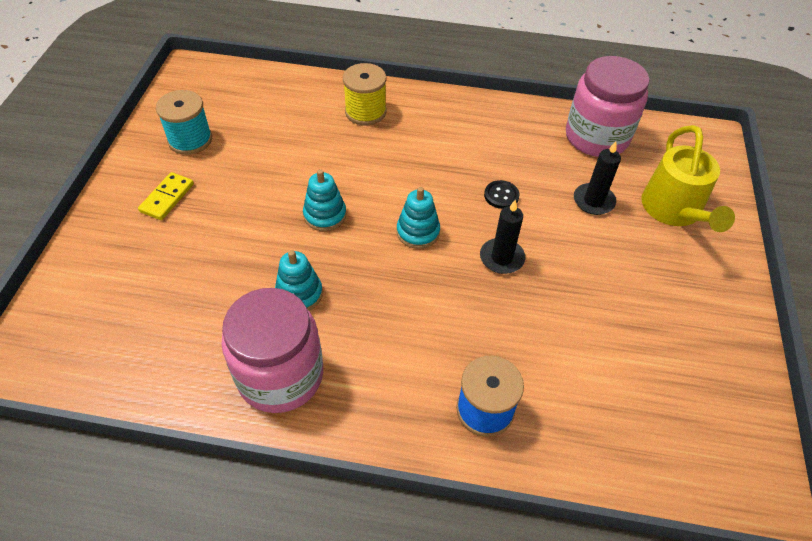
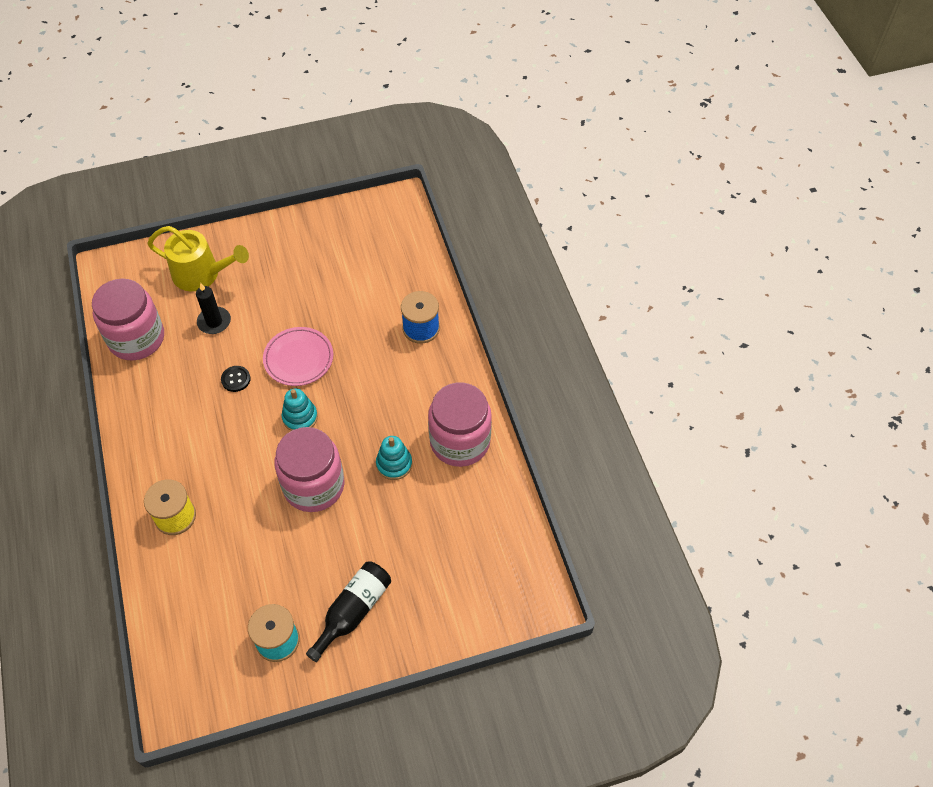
camera: 115 degrees left, 5 degrees up
yellow domino [138,172,194,220] -> black bottle [306,561,391,662]
turquoise stacking toy [303,169,346,231] -> pink jar [275,427,345,512]
black candle [480,199,525,274] -> pink plate [263,327,333,386]
yellow watering can [641,125,735,232] -> yellow watering can turned 45 degrees clockwise [147,226,249,291]

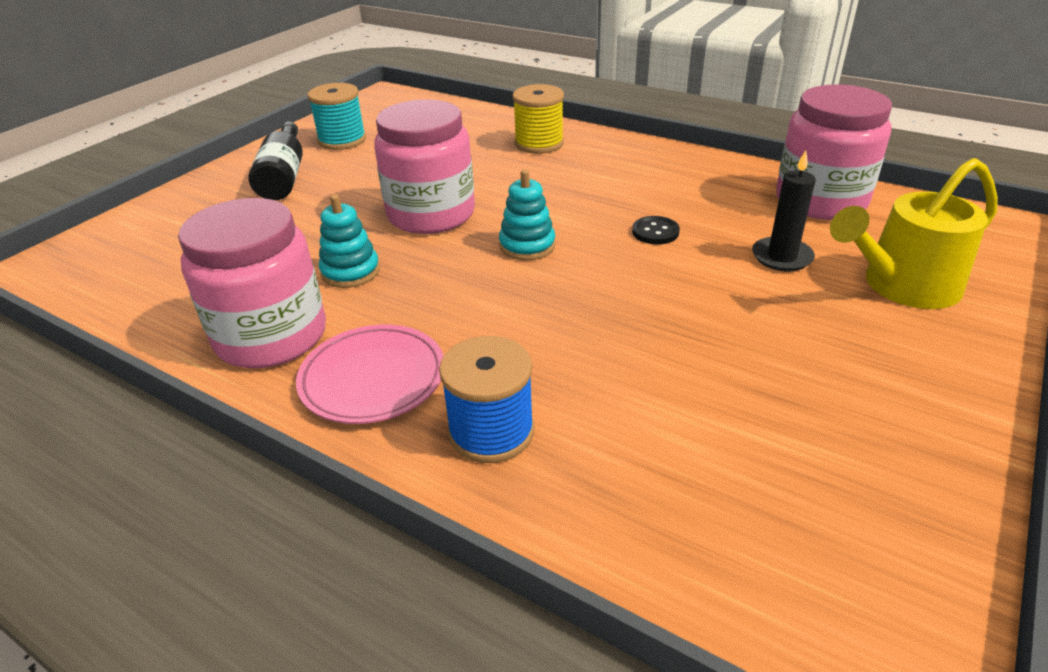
camera: 140 degrees right, 20 degrees down
pink plate [263,327,333,386] -> pink plate moved to [296,324,444,424]

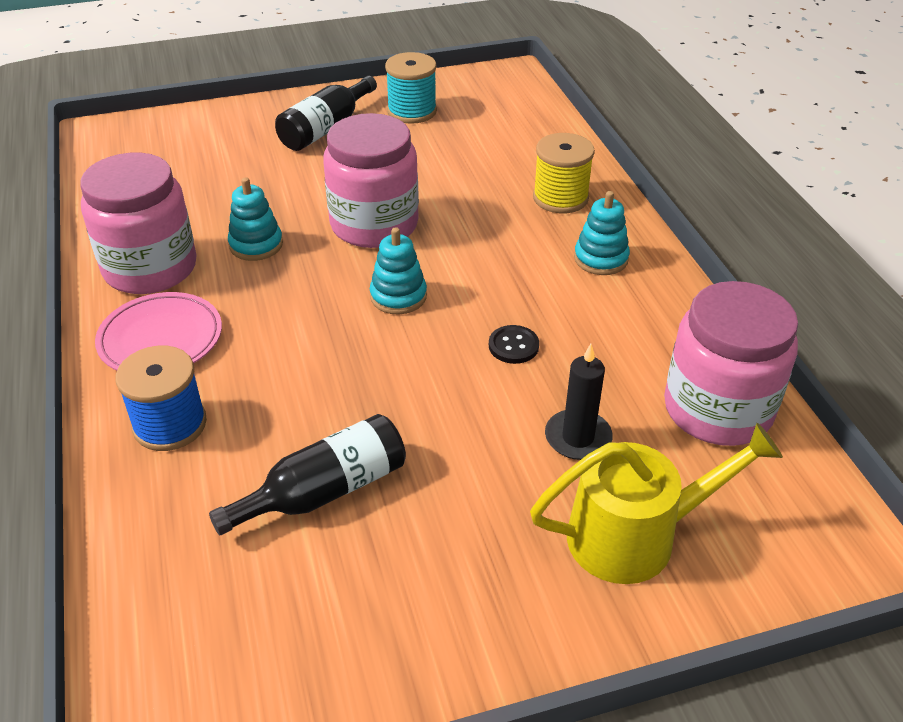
camera: 40 degrees right, 5 degrees up
yellow watering can [830,158,998,309] -> yellow watering can turned 150 degrees clockwise [530,423,783,584]
none -> black bottle [209,414,406,535]
none -> turquoise stacking toy [574,191,630,275]

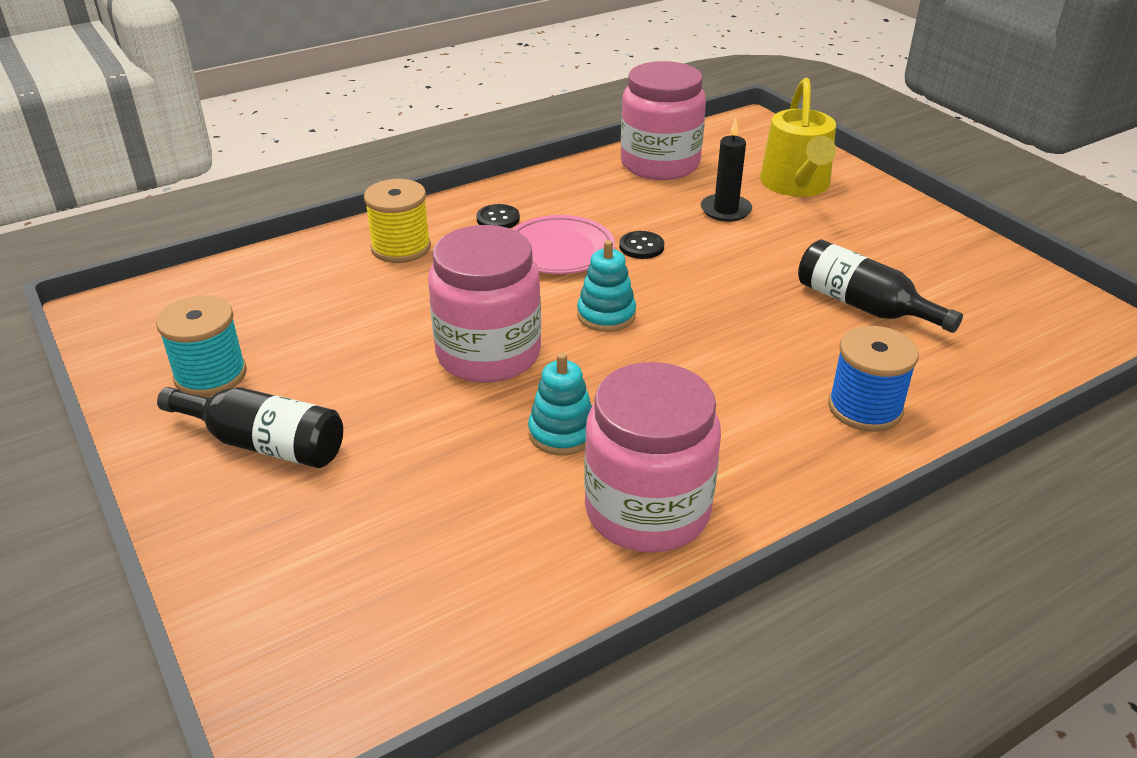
camera: 105 degrees left, 5 degrees down
pink plate [95,292,222,371] -> pink plate moved to [513,215,615,274]
yellow watering can [530,423,783,584] -> yellow watering can turned 150 degrees counterclockwise [760,78,836,197]
turquoise stacking toy [574,191,630,275] -> black button [476,204,520,228]

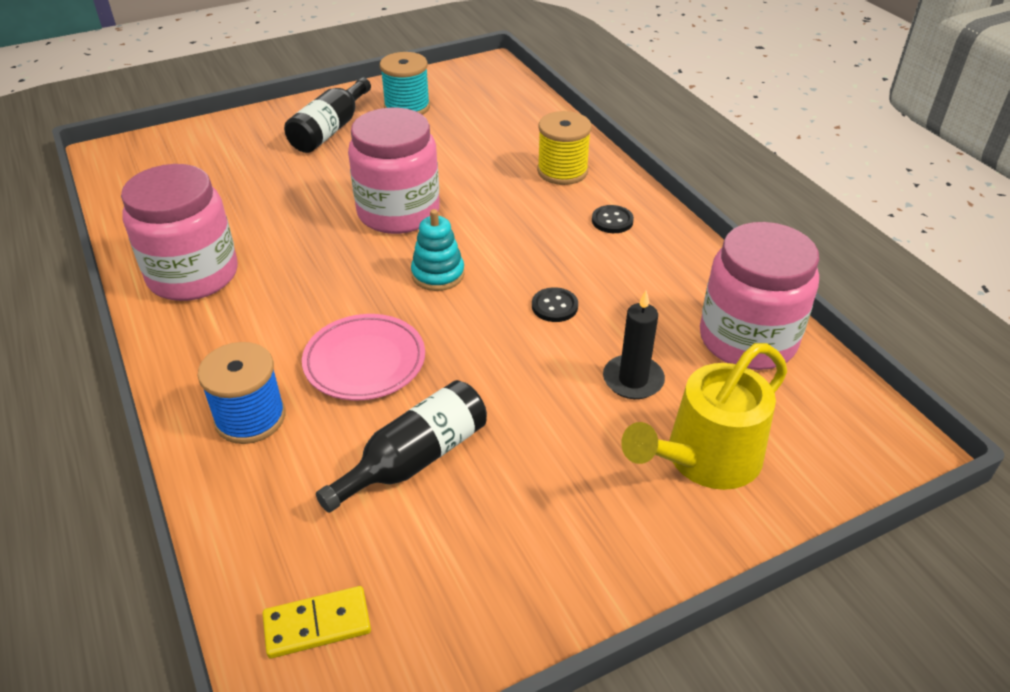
camera: 95 degrees right, 5 degrees up
pink plate [513,215,615,274] -> pink plate moved to [302,314,425,400]
turquoise stacking toy [528,353,592,456] -> none
yellow watering can [760,78,836,197] -> yellow watering can turned 45 degrees counterclockwise [621,343,787,490]
none -> yellow domino [262,586,371,658]

